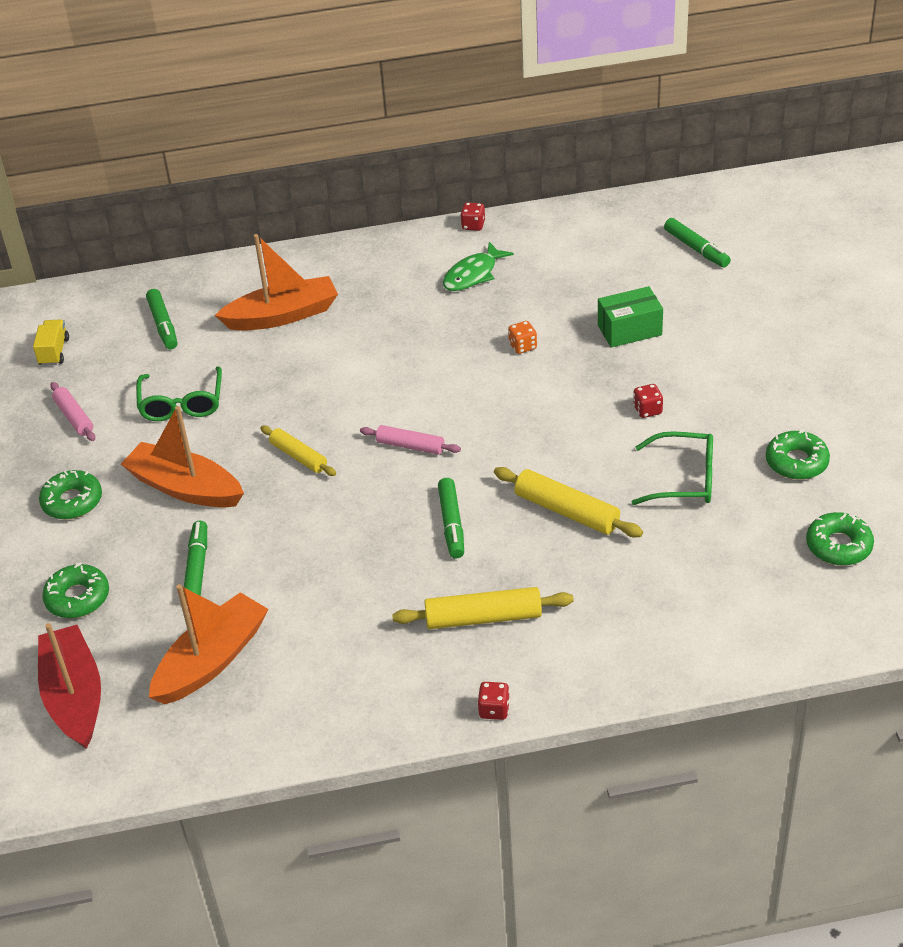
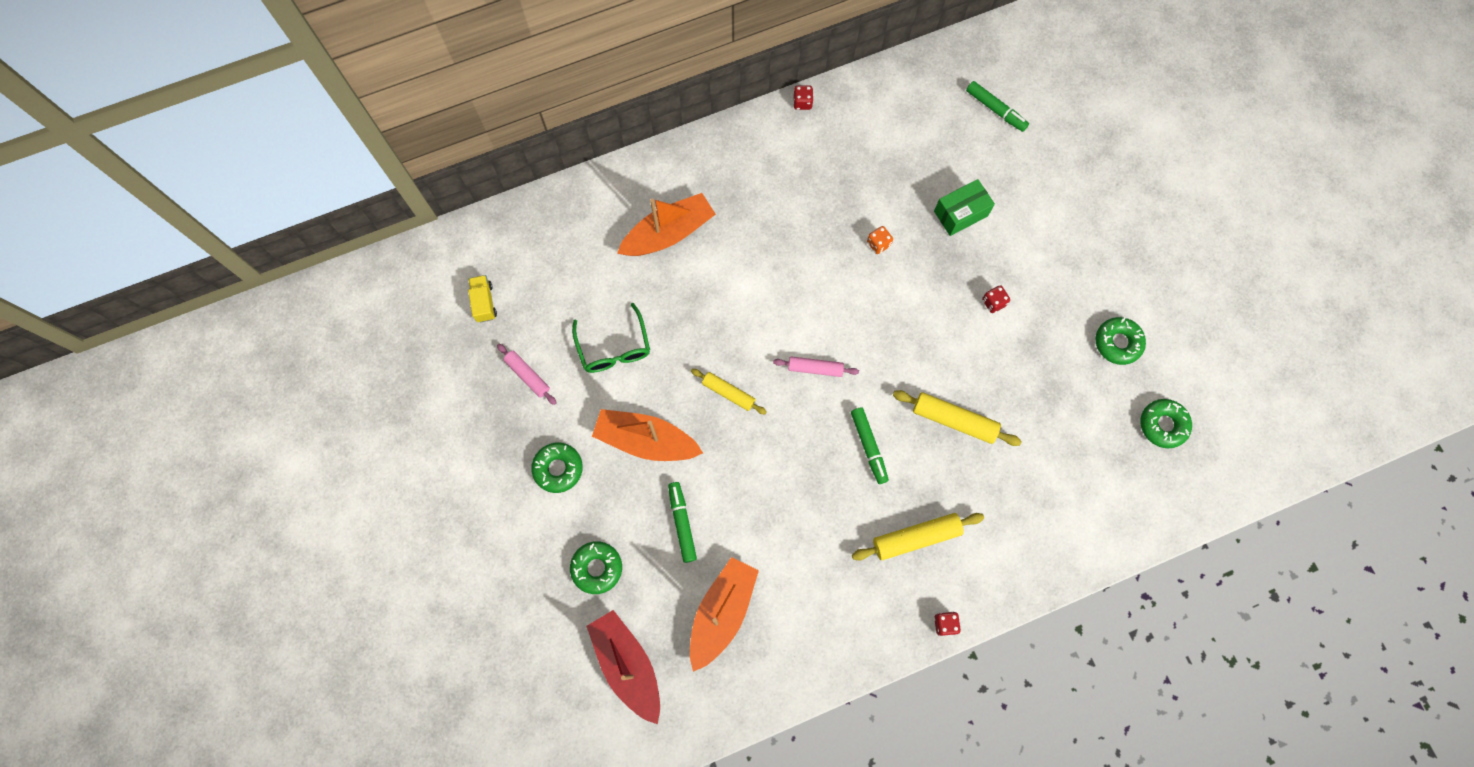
camera: 15 degrees left, 30 degrees up
green marker [146,289,177,350] -> none
green fish [443,242,514,291] -> none
green glasses [631,431,713,505] -> none

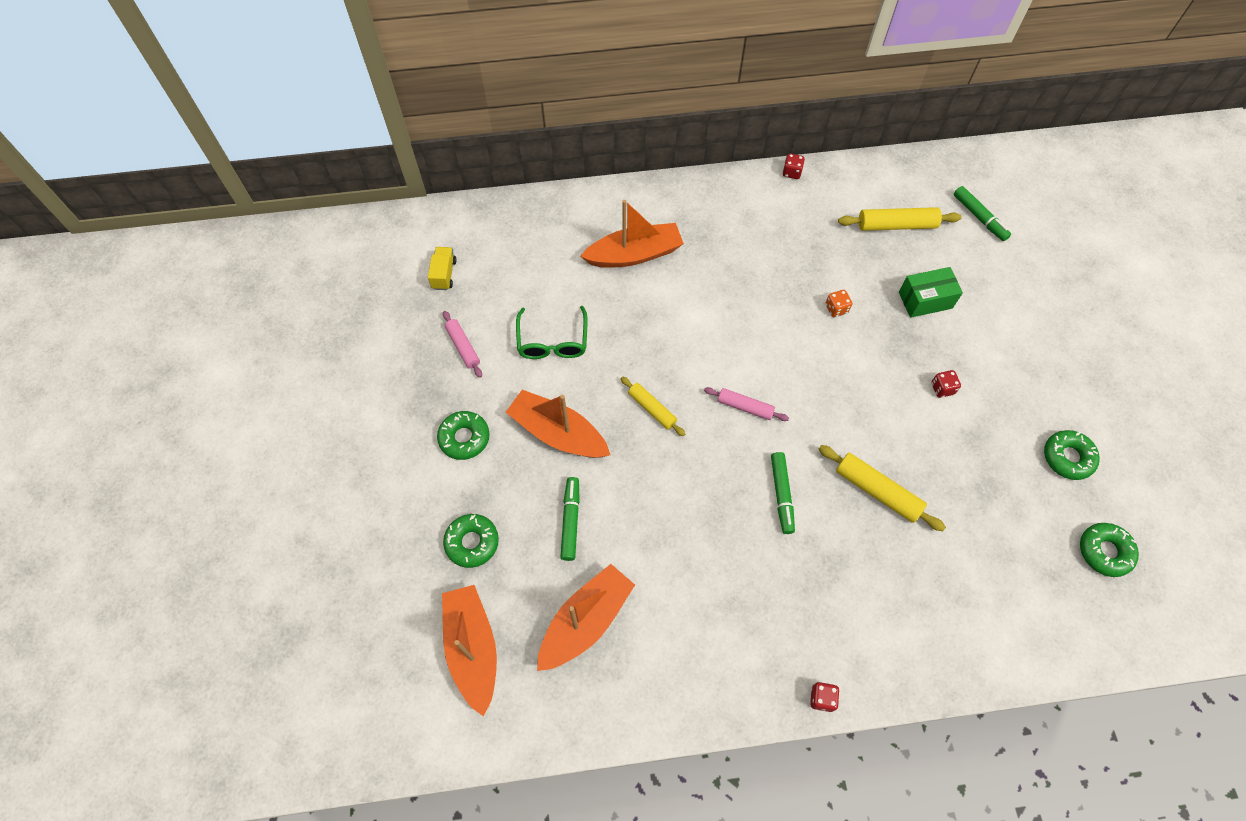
camera: 15 degrees right, 10 degrees down
red boat [586,610,660,724] -> orange boat [442,585,497,717]
yellow rolling pin [852,513,984,561] -> yellow rolling pin moved to [838,207,962,231]

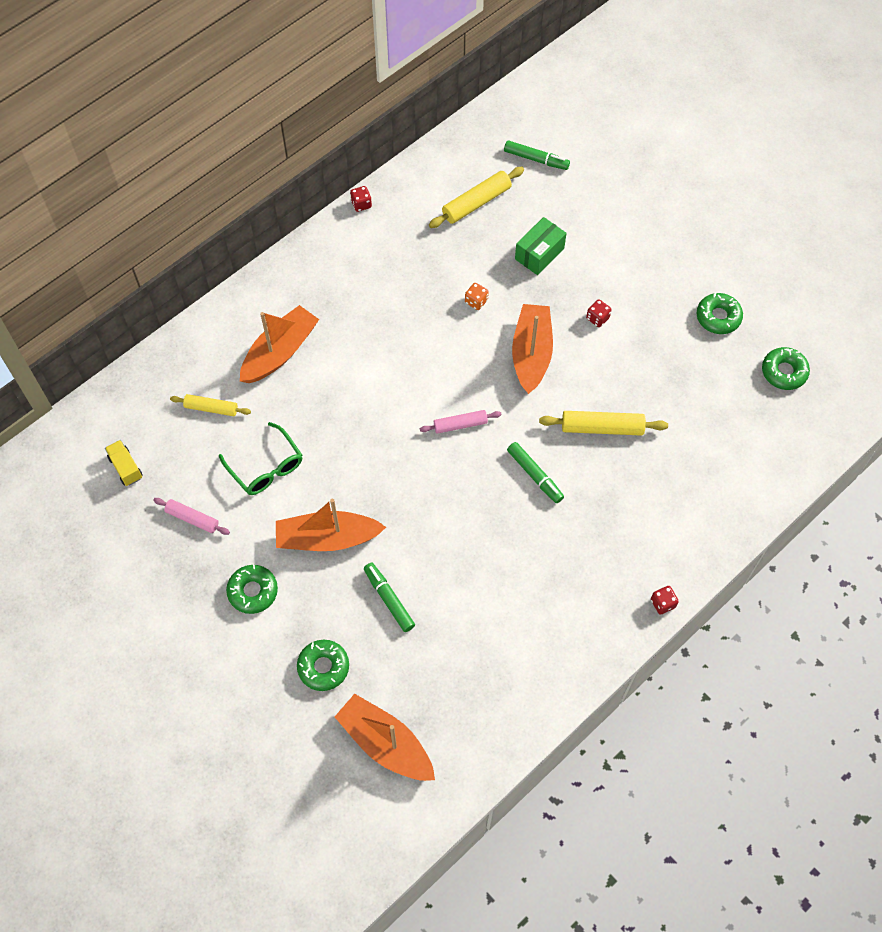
camera: 35 degrees left, 0 degrees up
orange boat [537,564,635,671] -> orange boat moved to [512,304,553,394]
yellow rolling pin [621,376,685,436] -> yellow rolling pin moved to [170,394,251,416]

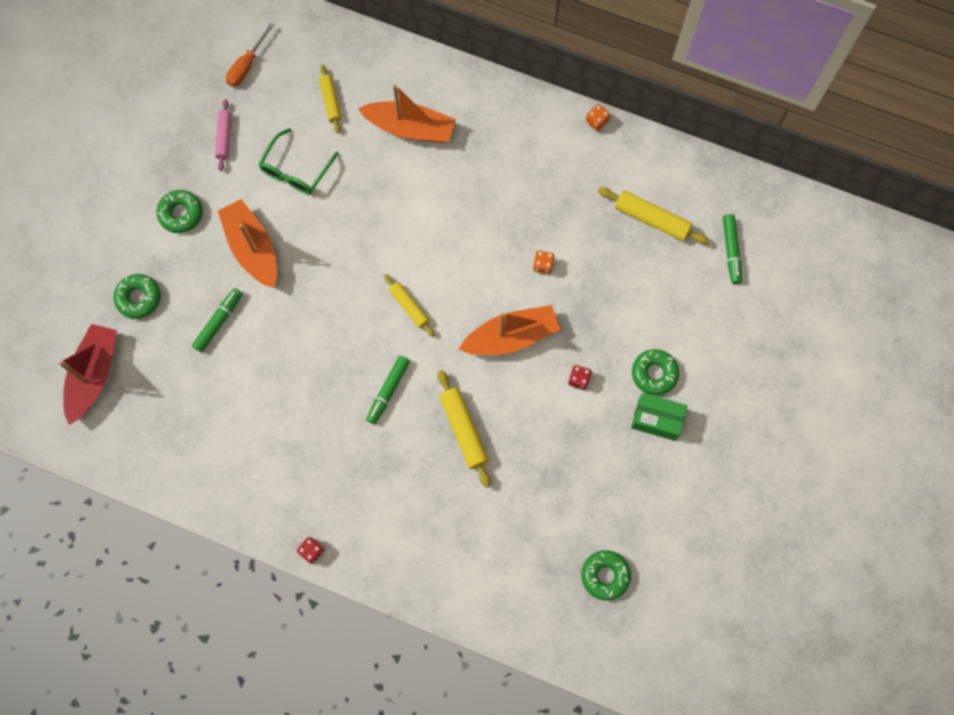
camera: 65 degrees right, 10 degrees up
yellow truck [105,440,143,486] -> orange screwdriver [226,23,275,87]
orange boat [335,694,435,781] -> red boat [58,324,117,425]
red dice [350,186,372,212] -> orange dice [586,104,610,131]
pink rolling pin [420,410,502,434] -> yellow rolling pin [384,274,435,337]
green box [515,217,567,275] -> green box moved to [631,393,687,441]
green donut [697,293,743,334] -> green donut moved to [632,349,679,396]

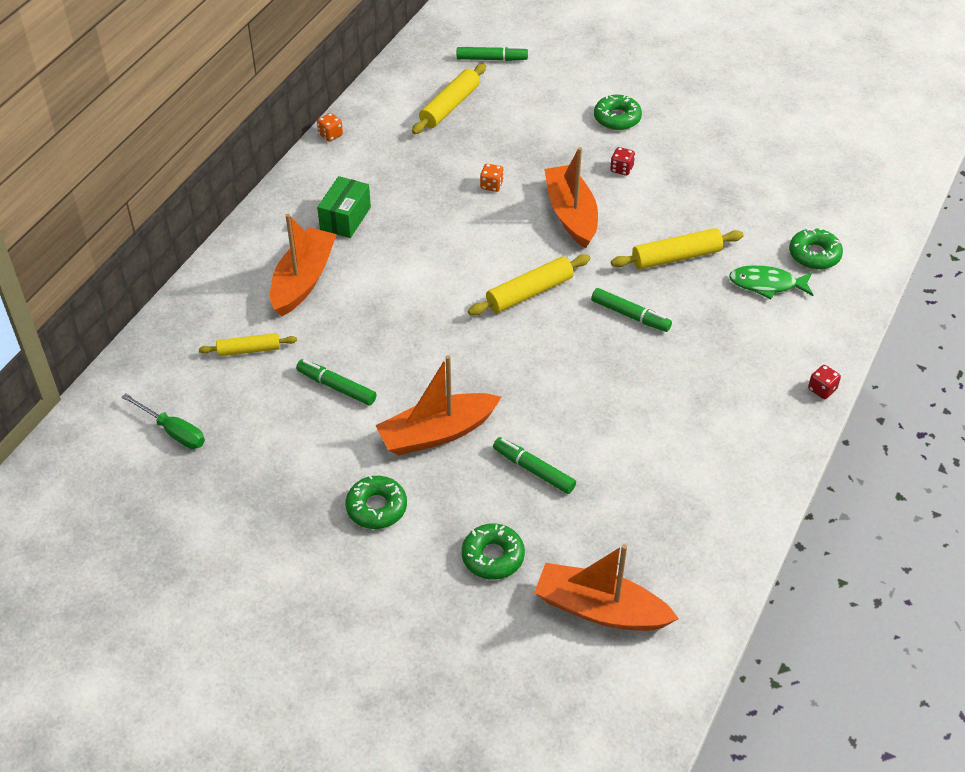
camera: 85 degrees left, 25 degrees down
red boat [58,324,117,425] -> orange boat [534,544,679,631]
pink rolling pin [215,99,231,171] -> none
orange screwdriver [226,23,275,87] -> green screwdriver [121,393,205,449]
green glasses [259,128,339,194] -> green marker [296,359,377,406]
yellow rolling pin [384,274,435,337] -> yellow rolling pin [468,254,590,316], size x1.53
green donut [581,550,631,600] -> green donut moved to [789,228,843,270]
green box [631,393,687,441] -> green box moved to [317,176,371,238]
none -> green fish [729,265,813,299]

